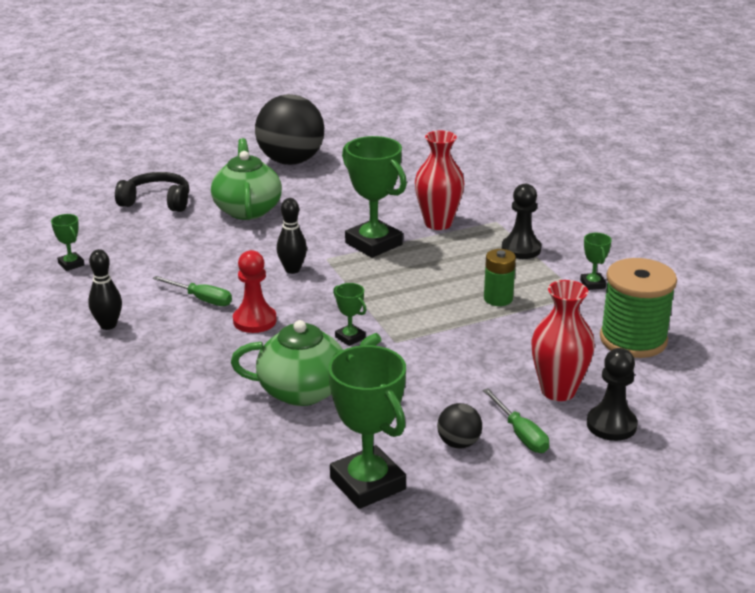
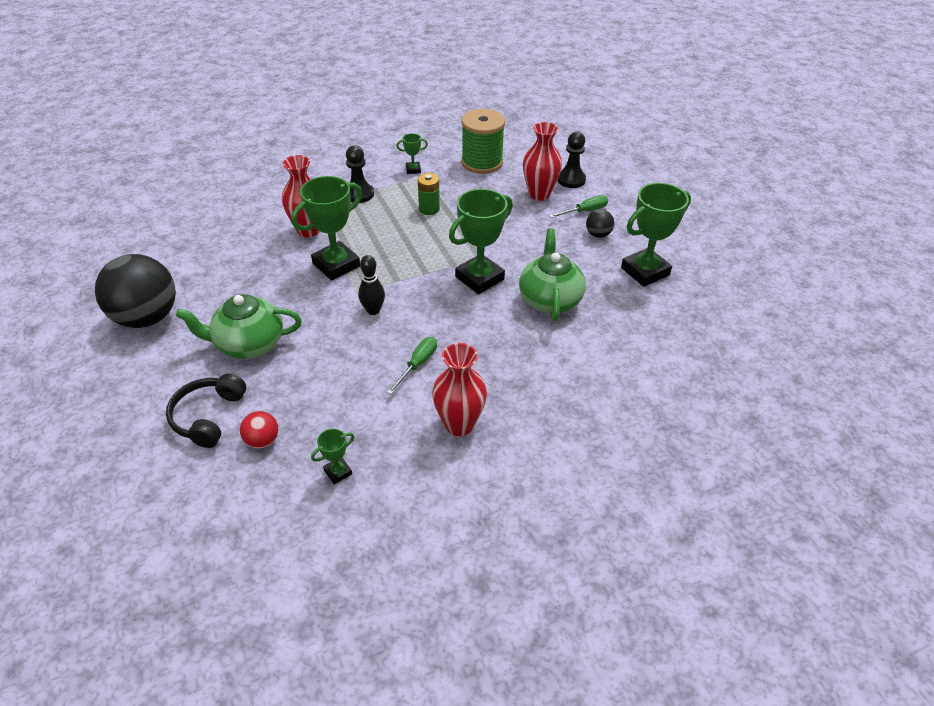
camera: 90 degrees left, 15 degrees up
black bowling pin [88,249,122,330] -> red vase [432,343,487,436]
red pawn [233,250,277,333] -> none
green trophy [333,283,367,346] -> green trophy [449,189,513,294], size x2.15
none -> red ball [240,411,278,448]

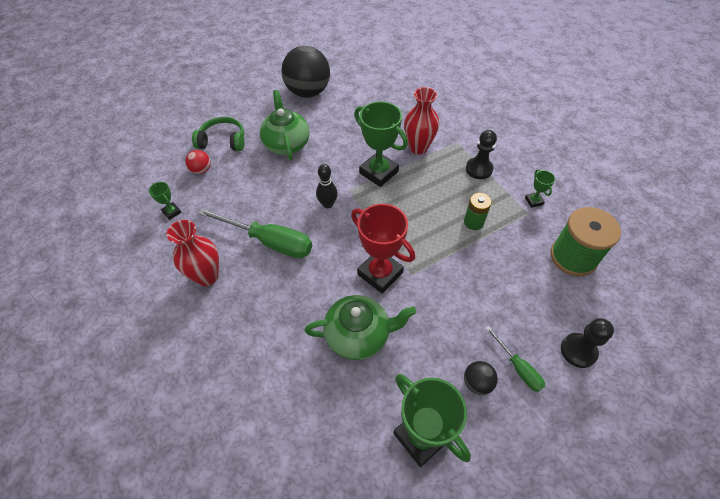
camera: 85 degrees right, 10 degrees up
black headphones [166,374,246,448] -> green headphones [192,117,244,151]
green screwdriver [387,337,437,394] -> green screwdriver [198,208,312,258], size x1.92
green trophy [449,189,513,294] -> red trophy [351,204,415,293]
red vase [523,122,562,201] -> none

